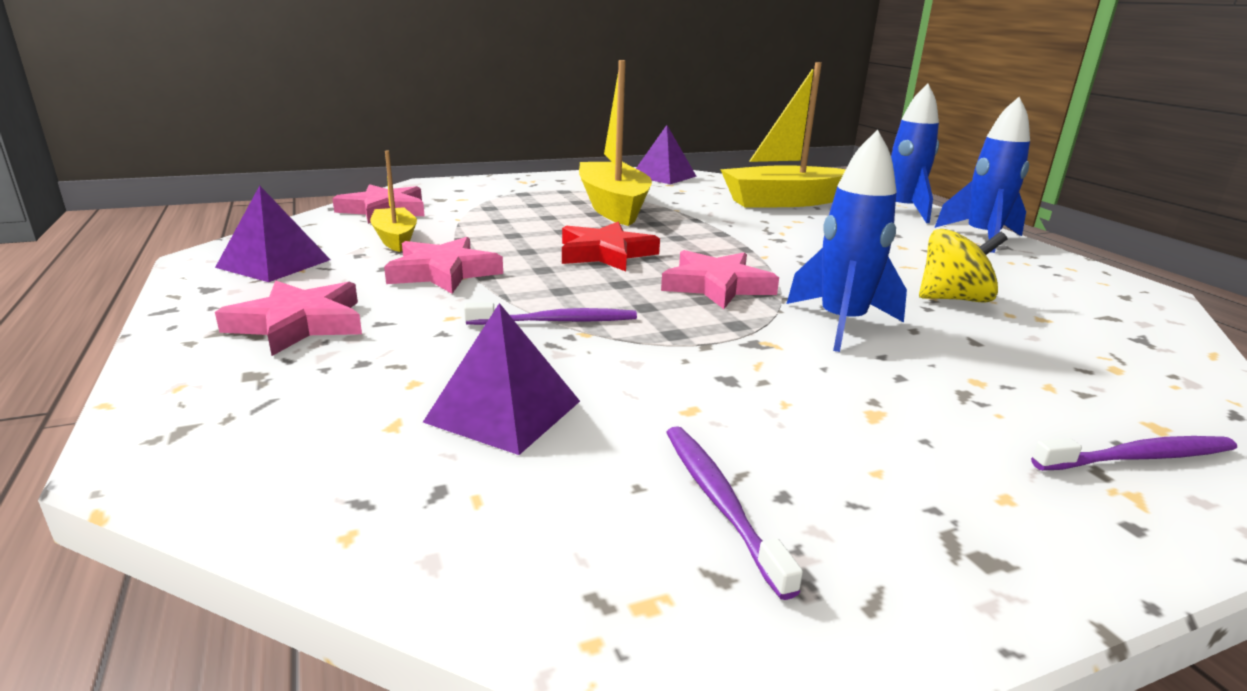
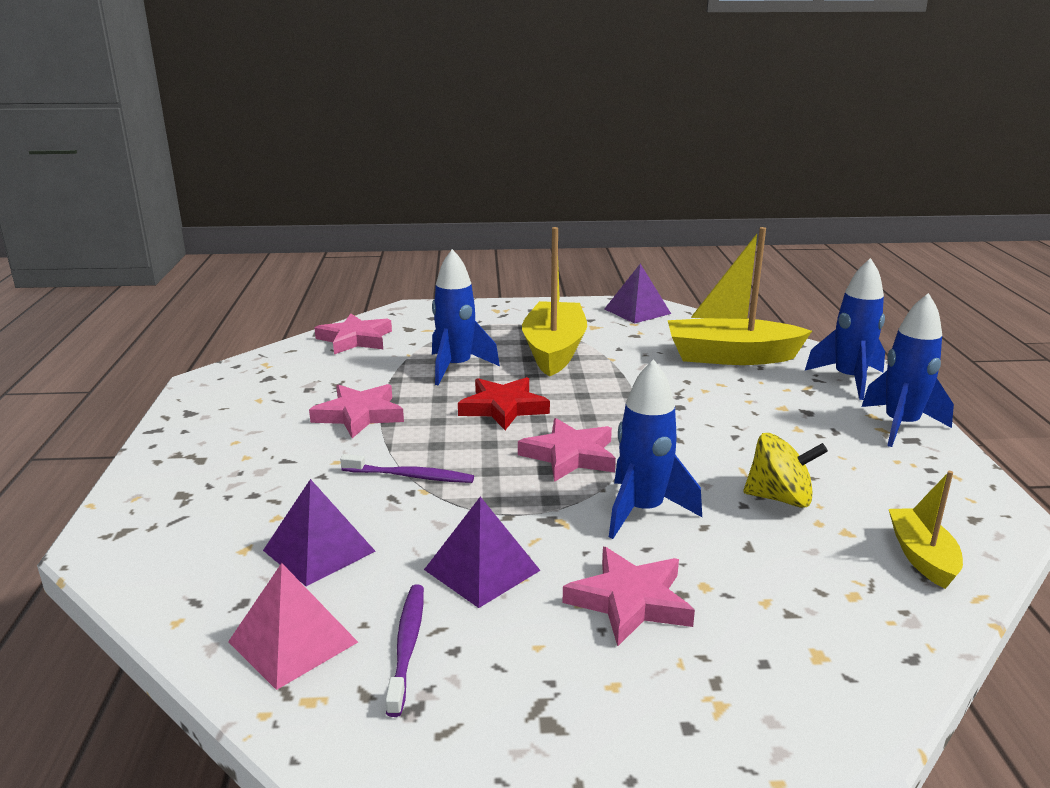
camera: 20 degrees right, 0 degrees up
purple pyramid [215,185,331,282] -> purple pyramid moved to [424,497,541,608]
pink star [215,281,362,356] -> pink star moved to [563,547,695,646]
yellow boat [370,151,417,252] -> yellow boat moved to [889,471,963,589]
purple toothbrush [1031,436,1237,471] -> none
none -> pink pyramid [228,563,358,690]
none -> blue rocket [432,249,500,385]

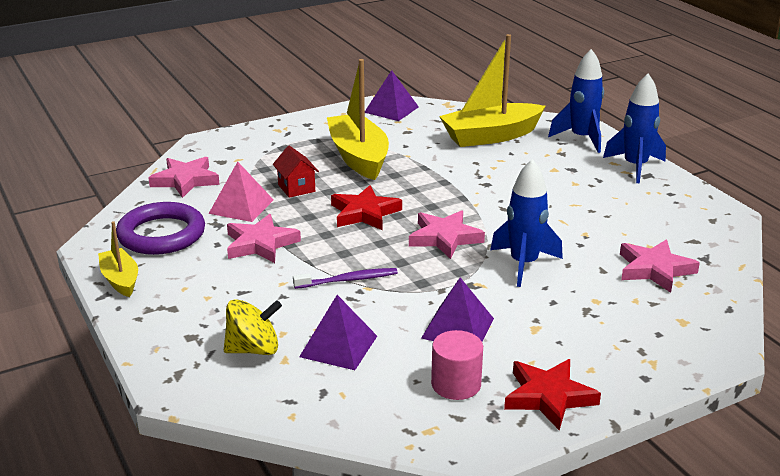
camera: 25 degrees left, 5 degrees up
pink pyramid [228,563,358,690] -> pink pyramid moved to [209,162,274,222]
purple toothbrush [385,585,424,717] -> pink cylinder [431,330,483,400]
blue rocket [432,249,500,385] -> red house [273,146,319,198]
pink star [563,547,695,646] -> pink star moved to [620,239,700,293]
yellow spinning top [744,433,828,508] -> yellow spinning top moved to [224,299,282,355]
yellow boat [889,471,963,589] -> yellow boat moved to [98,221,138,297]
none -> purple ring [116,202,205,255]
none -> red star [504,359,601,431]

